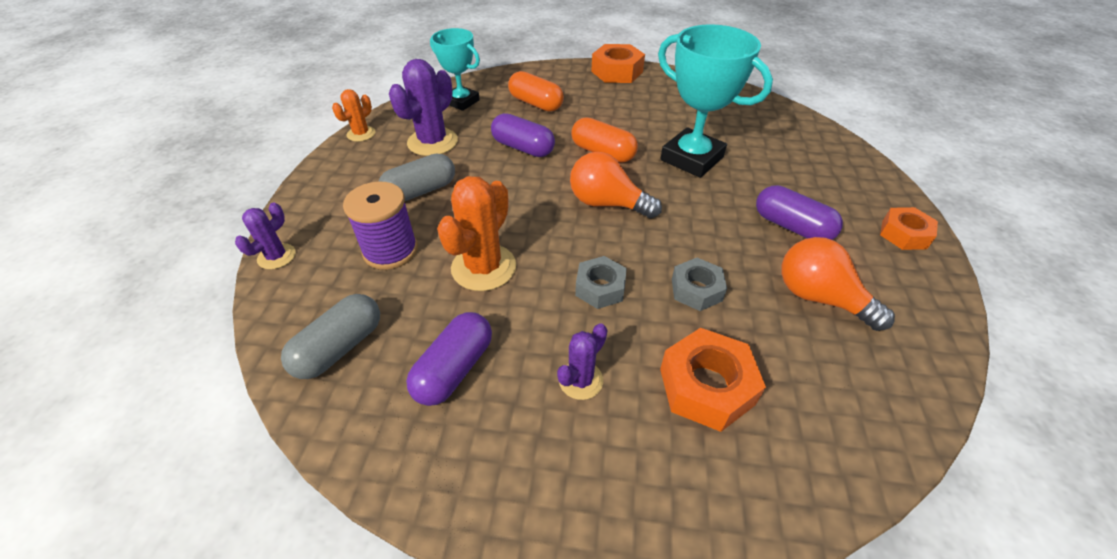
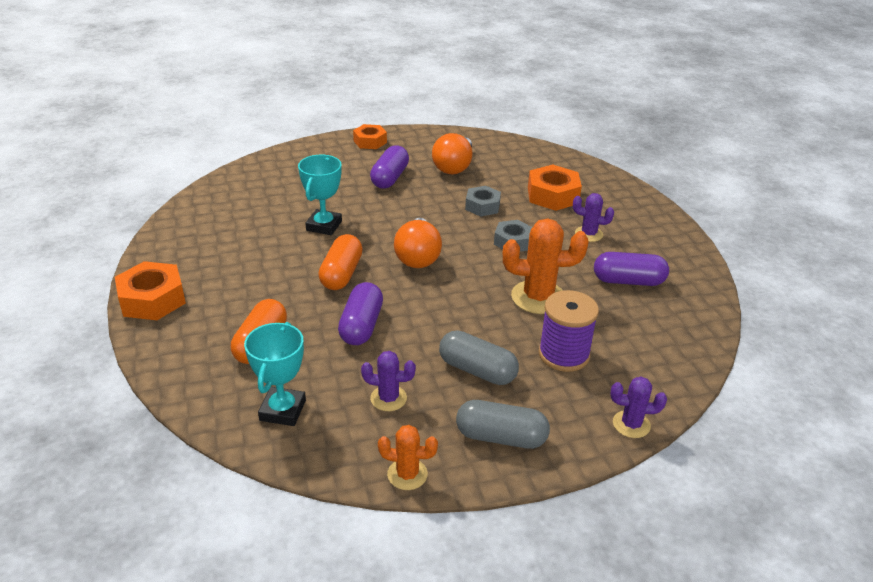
camera: 115 degrees left, 10 degrees down
grey capsule [281,294,380,379] -> grey capsule moved to [456,400,550,449]
purple cactus [389,59,458,156] -> purple cactus [361,351,416,411], size x0.57
turquoise trophy [658,24,773,178] -> turquoise trophy [298,155,342,235], size x0.63

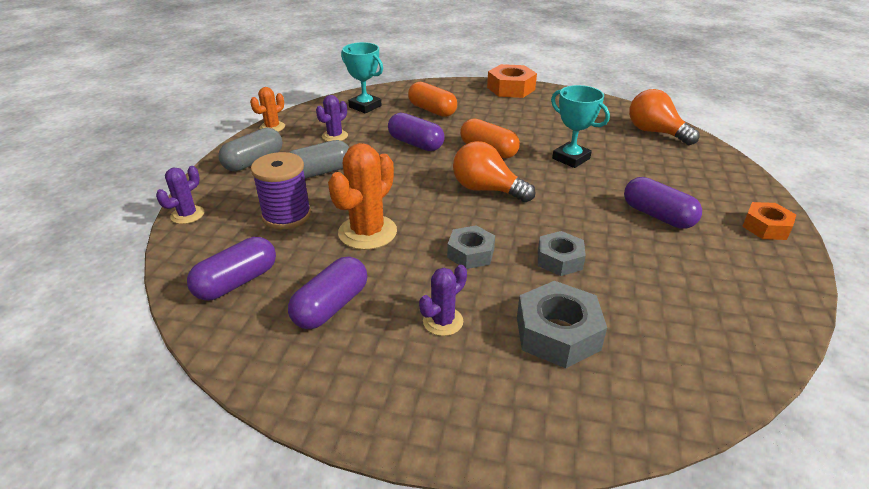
camera: 120 degrees right, 0 degrees up
orange light bulb [432,133,472,174] -> orange light bulb moved to [629,89,699,145]
orange nut [528,165,582,211] -> grey nut [517,281,607,368]
none -> purple capsule [187,237,276,300]

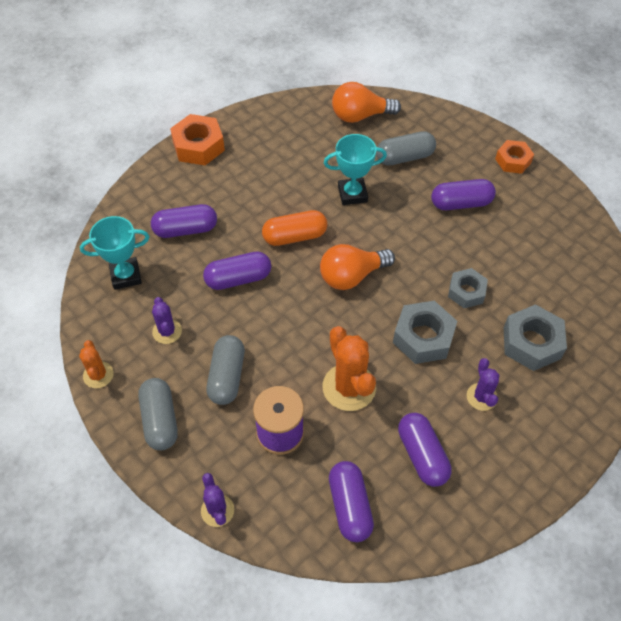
camera: 55 degrees left, 20 degrees up
orange capsule [408,82,457,117] -> purple capsule [151,204,217,238]
grey nut [447,225,495,269] -> grey nut [393,301,457,364], size x1.52
none -> grey capsule [376,131,436,165]

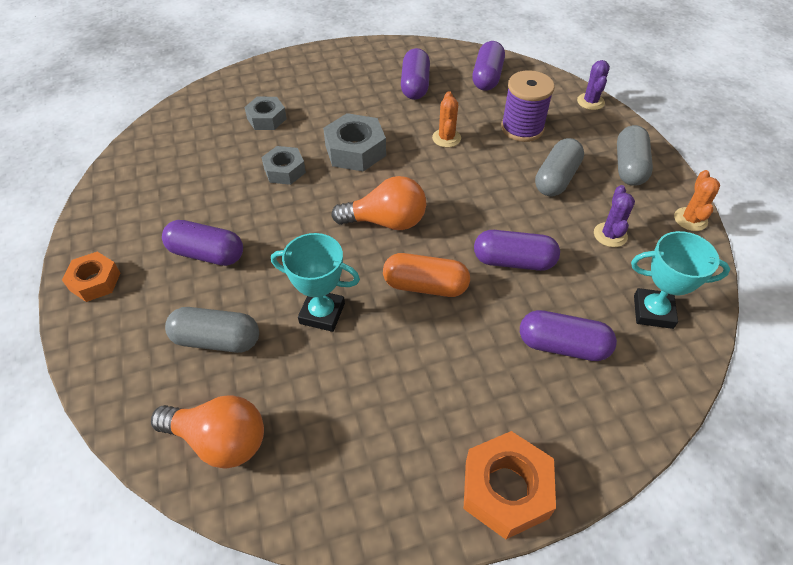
camera: 155 degrees left, 5 degrees down
orange cactus [323,326,376,411] -> orange cactus [432,91,461,147], size x0.57
purple cactus [467,358,499,411] -> none
grey nut [504,304,567,371] -> grey nut [244,97,287,130], size x0.66

